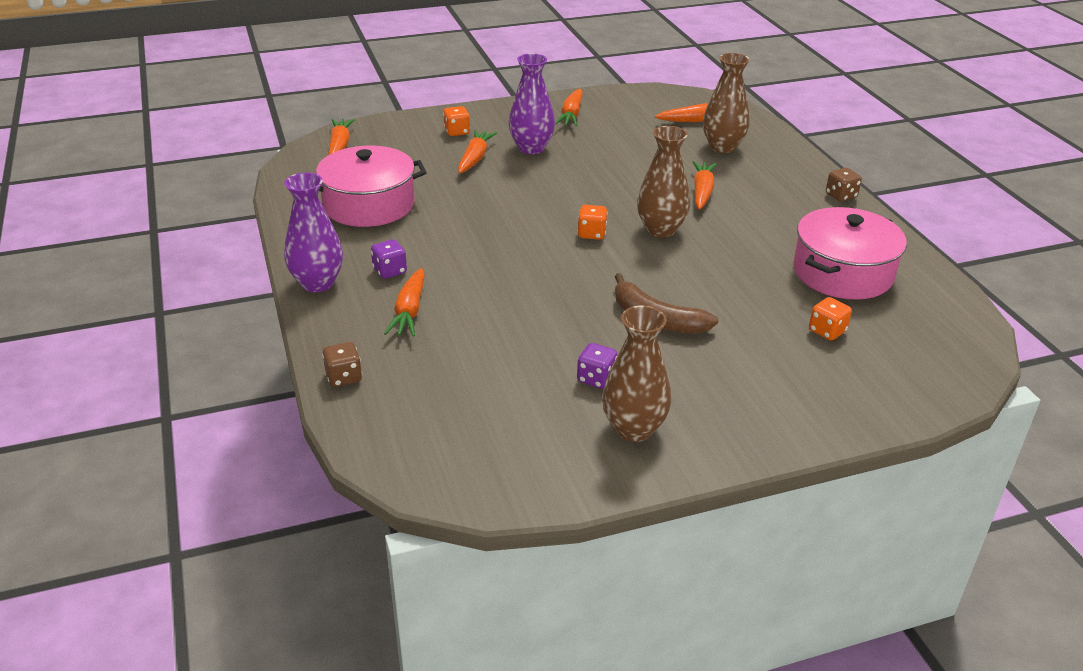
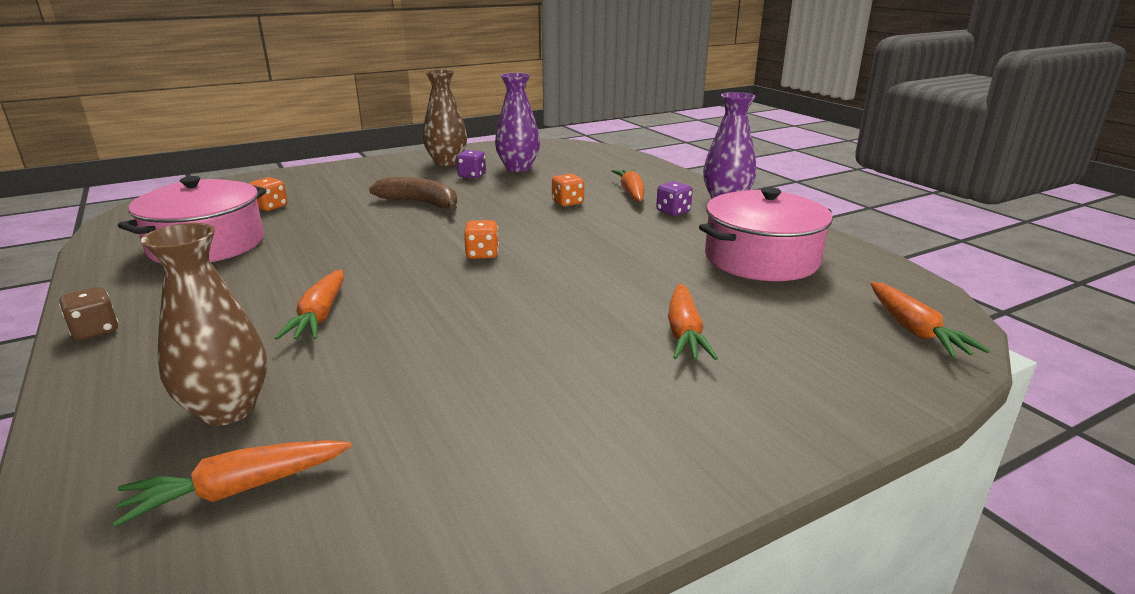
camera: 170 degrees right, 10 degrees down
brown dice [322,342,362,387] -> none
orange dice [443,106,470,136] -> orange dice moved to [552,174,584,207]
purple vase [508,53,555,154] -> purple vase moved to [495,73,540,172]
orange carrot [555,89,583,126] -> none
brown vase [637,126,690,238] -> none

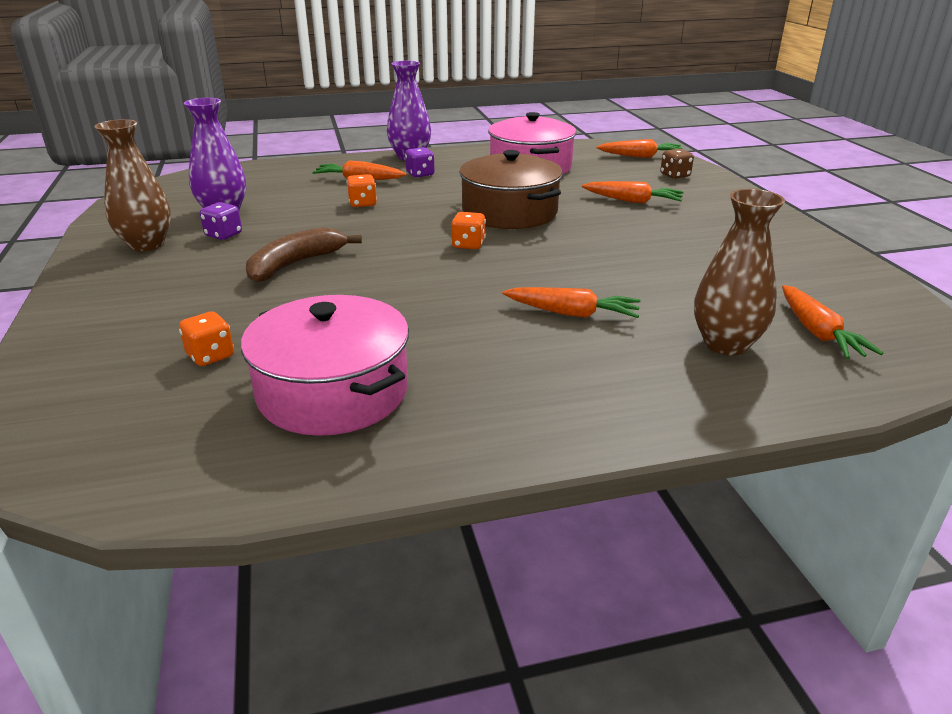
camera: 75 degrees left, 5 degrees up
brown dice [59,287,118,341] -> brown dice moved to [660,149,694,179]
none -> brown pot [459,150,563,229]

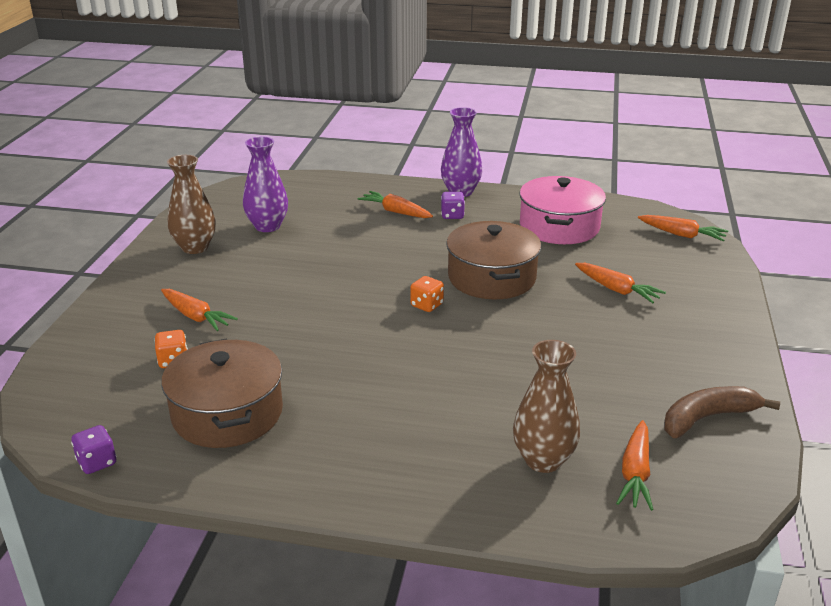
camera: 25 degrees right, 0 degrees up
purple dice [200,202,242,240] -> purple dice moved to [71,425,116,474]
pink pot [241,295,409,436] -> brown pot [161,339,283,448]
brown banana [246,227,362,283] -> brown banana moved to [664,386,780,438]
orange dice [347,174,377,207] -> none
orange carrot [502,287,641,318] -> orange carrot moved to [161,289,238,331]
brown dice [660,149,694,179] -> none

